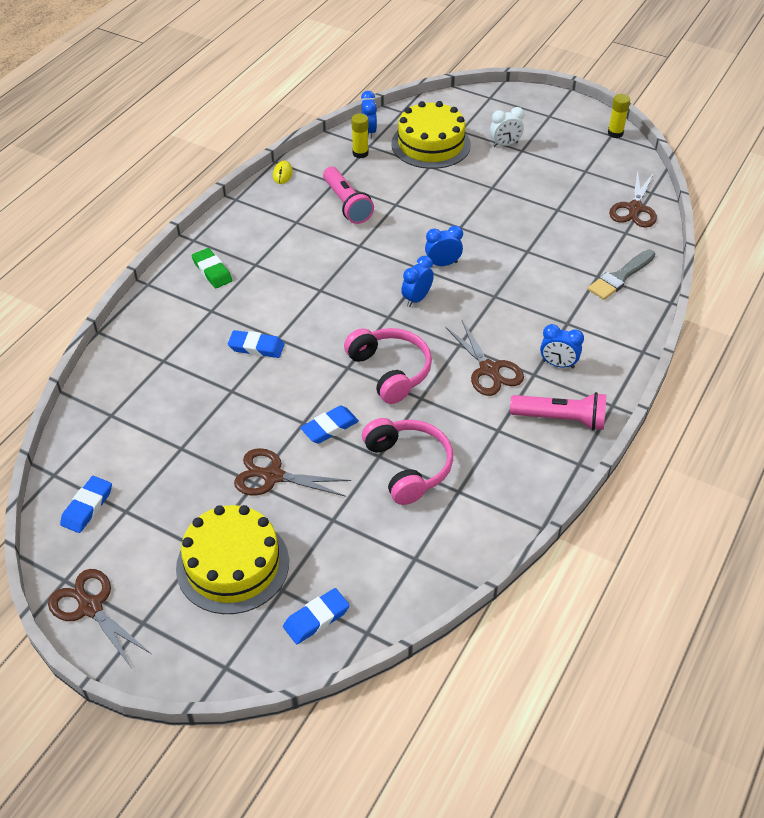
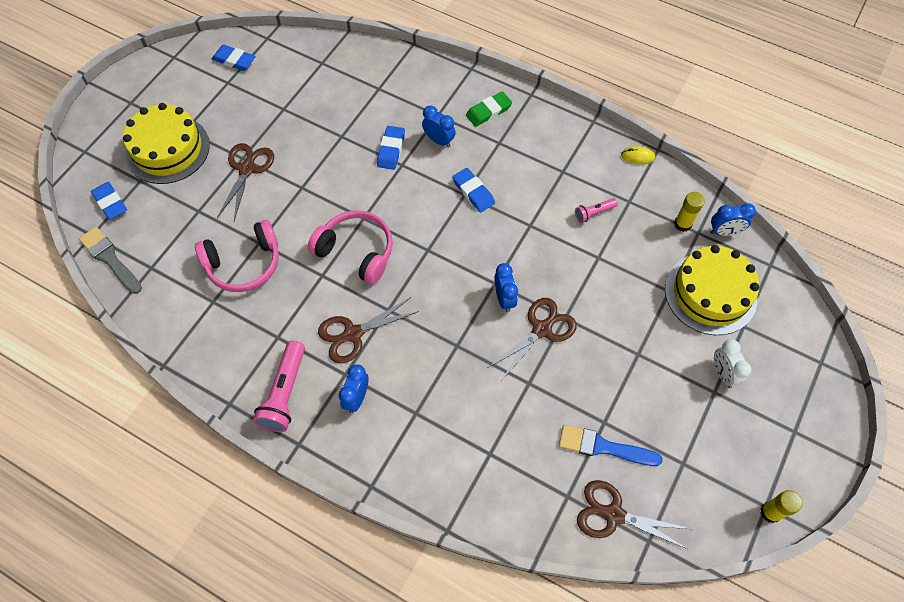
camera: 90 degrees right, 15 degrees up
brown scissors [48,569,151,667] -> brown scissors moved to [489,298,577,380]
blue eraser [300,405,359,444] -> blue eraser moved to [452,168,495,213]
pink flashlight [323,167,374,224] -> pink flashlight [575,198,618,223], size x0.54
pink headphones [344,328,432,404] -> pink headphones turned 120 degrees counterclockwise [308,210,393,284]
blue clock [401,256,434,307] -> blue clock moved to [422,105,456,148]
grey brush [588,250,655,300] -> grey brush moved to [79,227,142,294]
none -> blue brush [559,424,663,466]

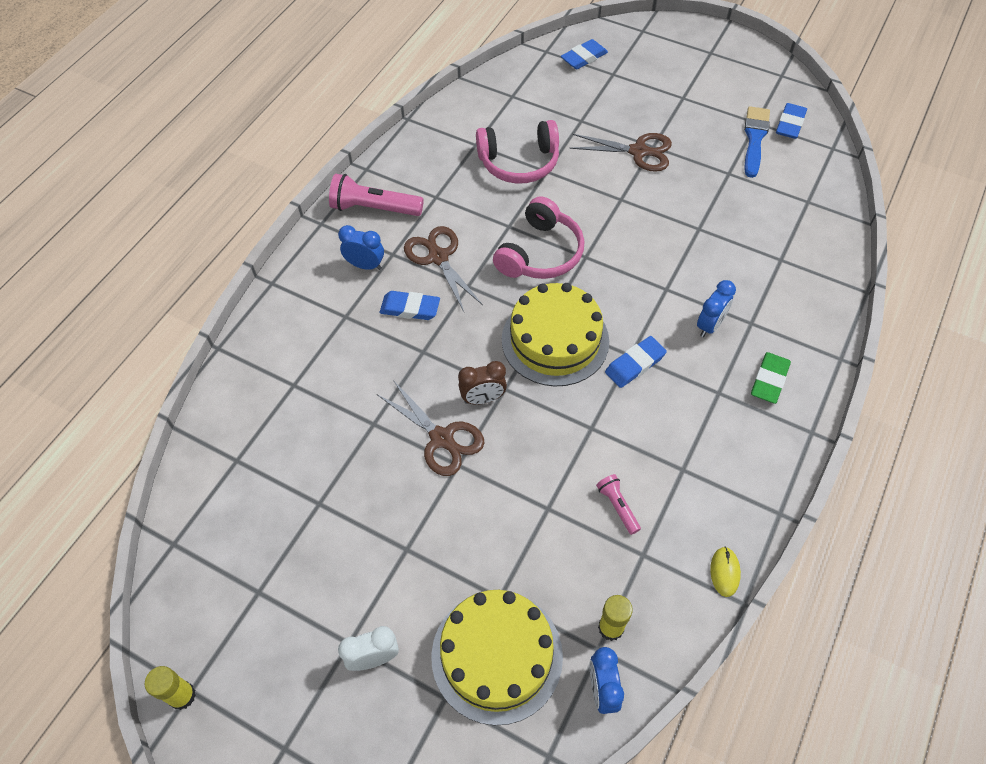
camera: 90 degrees right, 5 degrees down
grey brush [79,227,142,294] -> none
yellow cake [123,103,210,184] -> yellow cake moved to [502,283,609,387]
pink headphones [195,220,279,292] -> pink headphones turned 75 degrees counterclockwise [476,120,559,183]
blue eraser [377,126,405,170] -> blue eraser moved to [380,291,440,320]
green eraser [466,91,512,127] -> green eraser turned 60 degrees clockwise [751,352,791,404]
blue clock [495,263,518,312] -> brown clock [458,361,507,405]
blue brush [559,424,663,466] -> blue brush moved to [744,106,770,178]
brown scissors [577,480,690,550] -> none

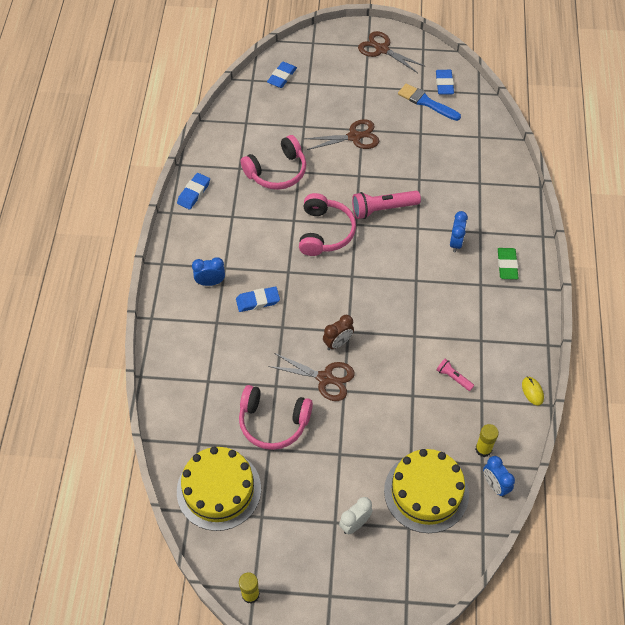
camera: 25 degrees left, 0 degrees up
pink flashlight [329,174,424,216] -> pink flashlight moved to [352,191,421,219]
brown scissors [404,226,483,312] -> brown scissors moved to [358,31,424,73]
yellow cake [502,283,609,387] -> yellow cake moved to [177,447,261,531]
blue eraser [605,336,667,388] -> blue eraser moved to [177,173,210,210]
blue brush [744,106,770,178] -> blue brush turned 45 degrees counterclockwise [398,83,461,121]
none -> pink headphones [239,385,313,450]

